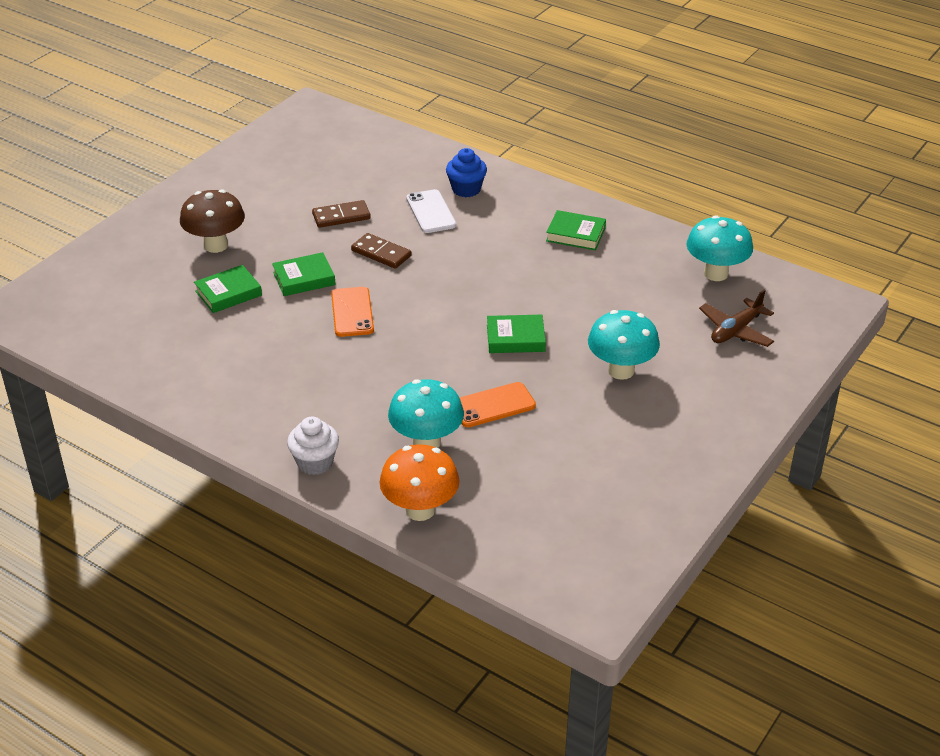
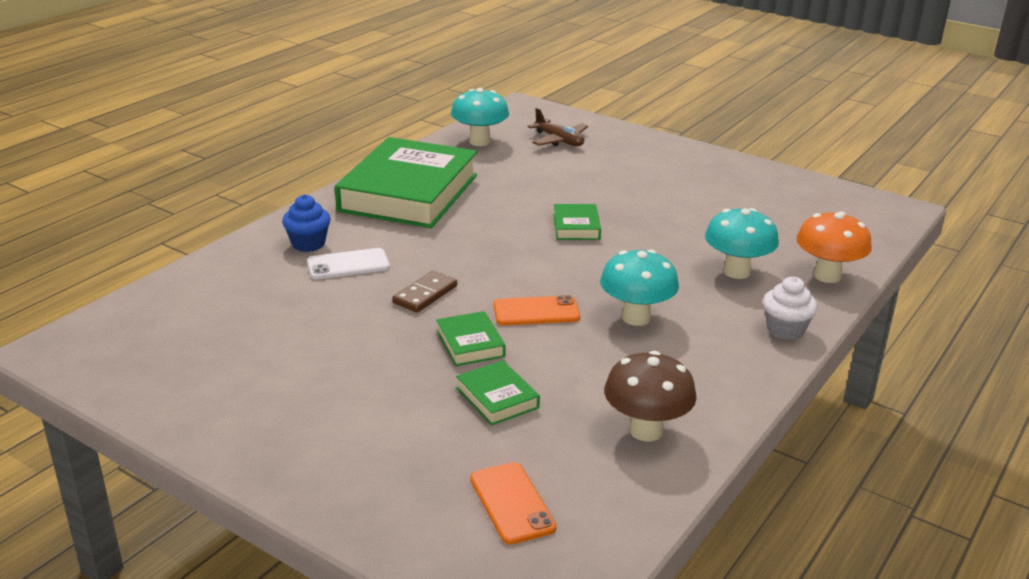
camera: 90 degrees left, 10 degrees down
brown mushroom [180,189,245,253] -> brown mushroom moved to [604,351,697,441]
brown domino [312,200,371,228] -> none
orange phone [459,382,536,427] -> orange phone moved to [470,462,557,545]
green book [546,210,606,250] -> green book [335,137,477,228], size x2.44
turquoise mushroom [588,310,660,380] -> turquoise mushroom moved to [600,250,679,326]

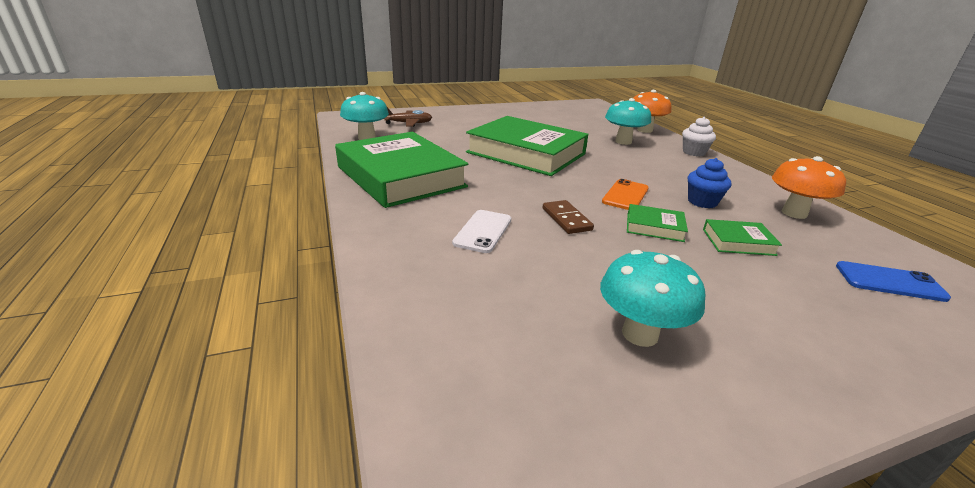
camera: 55 degrees left, 0 degrees up
blue cupcake [282,194,331,252] -> blue cupcake moved to [688,158,731,208]
orange phone [470,462,557,545] -> blue phone [836,261,951,302]
green book [553,204,601,240] -> green book [466,116,589,176], size x2.44
turquoise mushroom [600,250,679,326] -> turquoise mushroom moved to [600,250,706,347]
brown mushroom [604,351,697,441] -> orange mushroom [772,156,846,219]

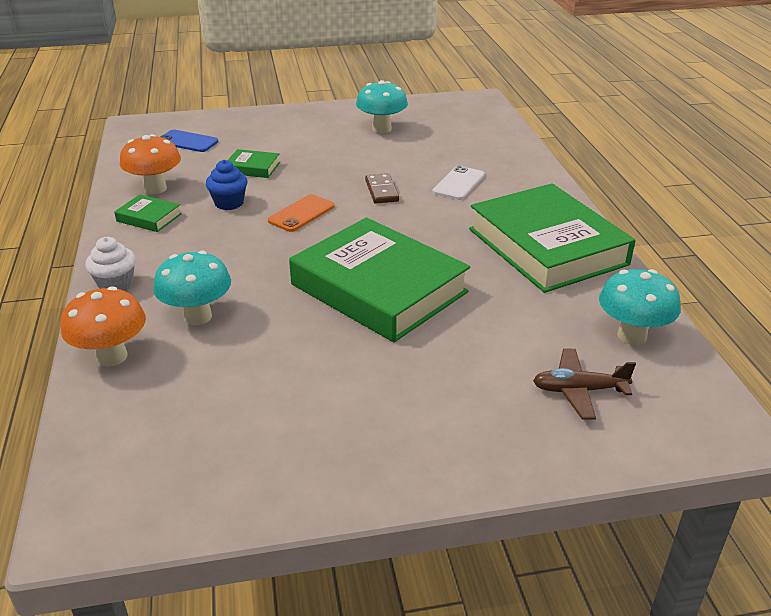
camera: 170 degrees left, 5 degrees up
green book [627,204,688,242] -> green book moved to [114,195,182,232]

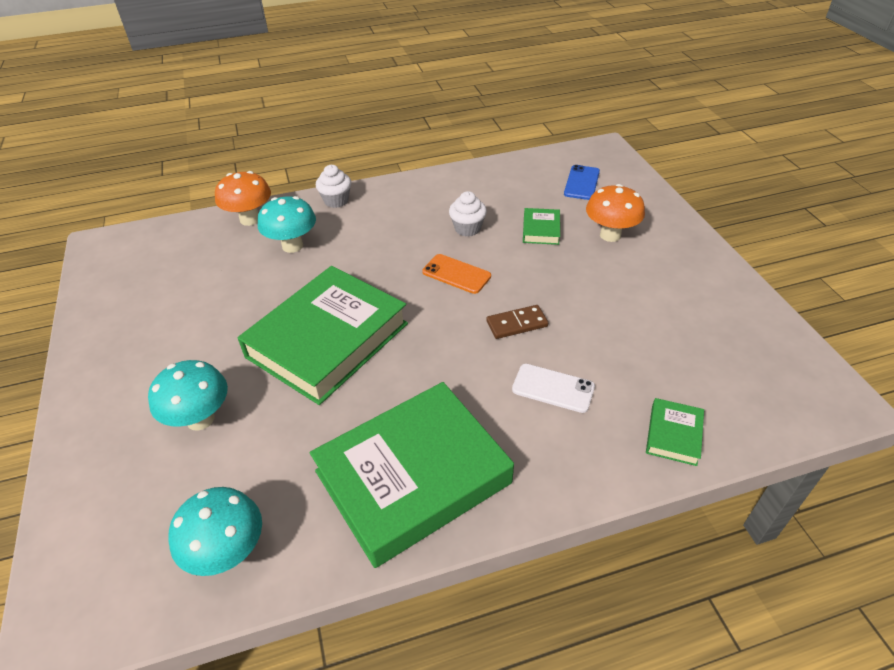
camera: 85 degrees right, 10 degrees up
green book [114,195,182,232] -> green book moved to [646,398,704,466]
orange mushroom [120,134,181,194] -> orange mushroom moved to [586,184,645,242]
blue cupcake [206,160,247,210] -> white cupcake [449,191,487,237]
turquoise mushroom [356,80,408,133] -> turquoise mushroom moved to [148,360,228,431]
brown plane [533,349,636,420] -> none

